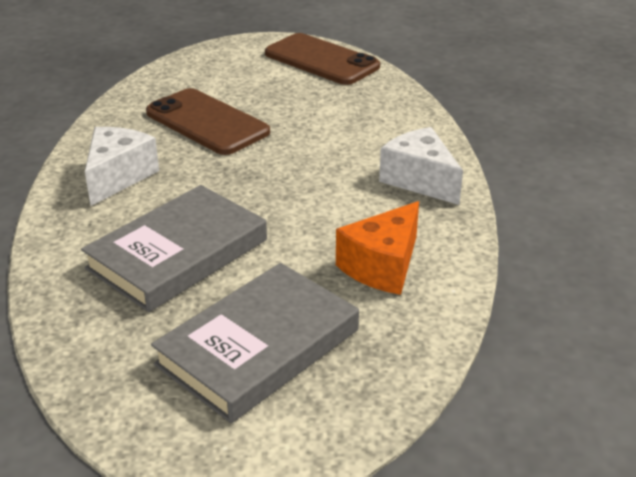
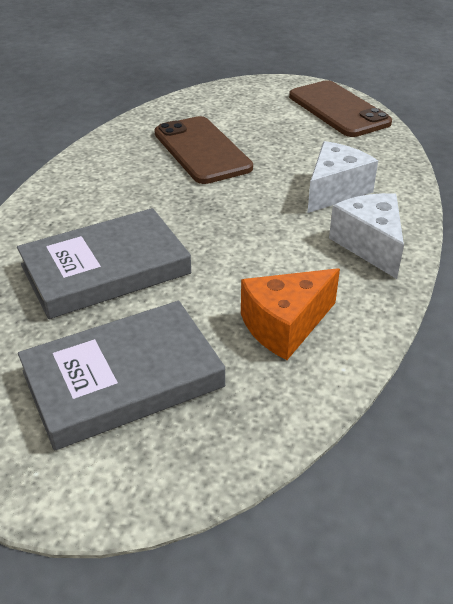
camera: 20 degrees right, 5 degrees up
white cheese [85,127,159,206] -> white cheese moved to [308,141,378,213]

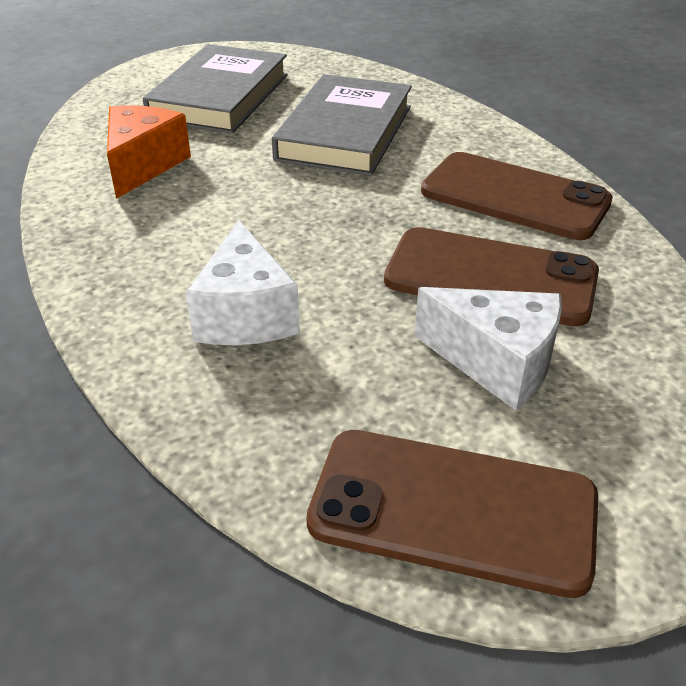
camera: 135 degrees right, 0 degrees up
white cheese [329,193,404,279] -> white cheese moved to [415,287,562,411]
none -> brown phone [421,152,613,240]

